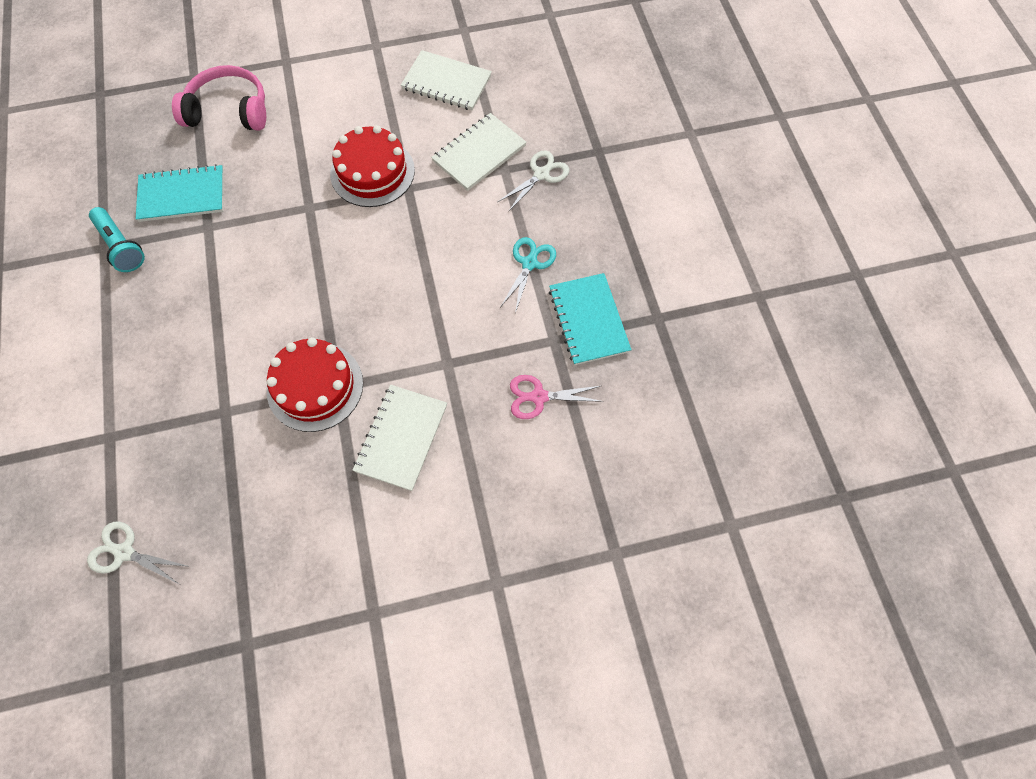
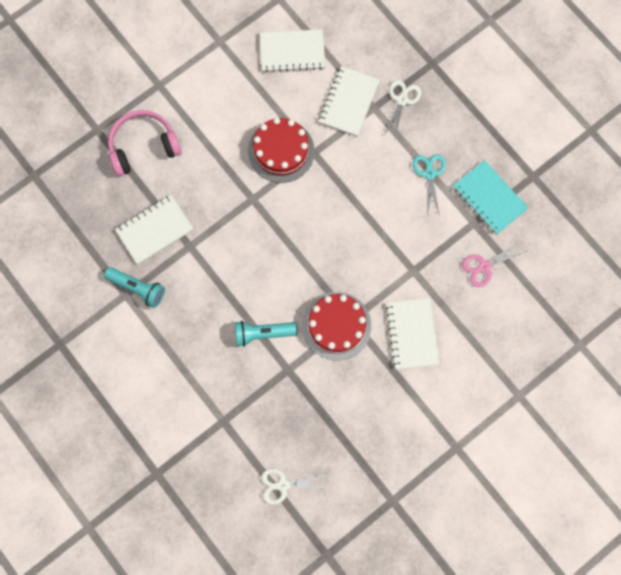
camera: 25 degrees left, 10 degrees up
turquoise notebook [136,164,224,222] -> white notebook [115,195,194,264]
none -> turquoise flashlight [235,321,297,347]

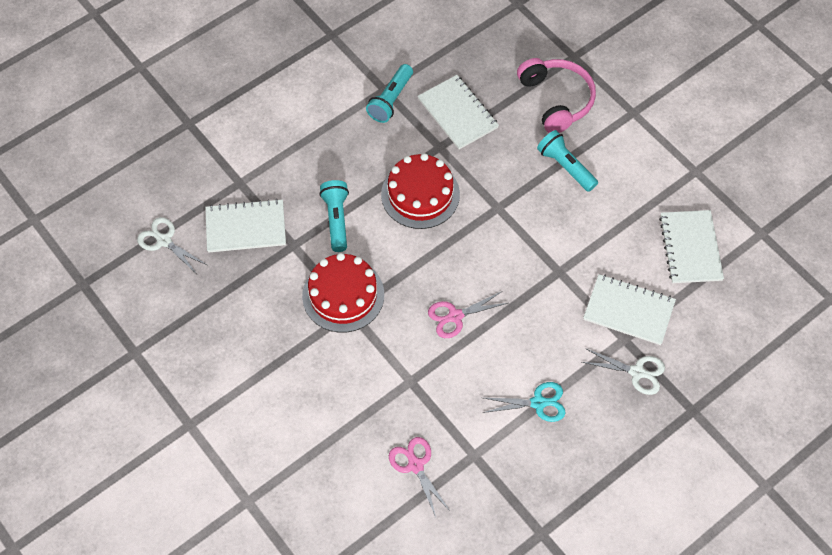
camera: 90 degrees right, 15 degrees down
red cake [248,118,315,183] -> red cake moved to [381,153,460,229]
white scissors [261,468,328,505] -> white scissors turned 45 degrees counterclockwise [137,217,207,274]
white notebook [386,298,440,369] -> white notebook moved to [205,199,286,253]
turquoise notebook [453,160,528,235] -> none
none -> pink scissors [428,291,508,338]
none -> turquoise flashlight [537,130,598,192]

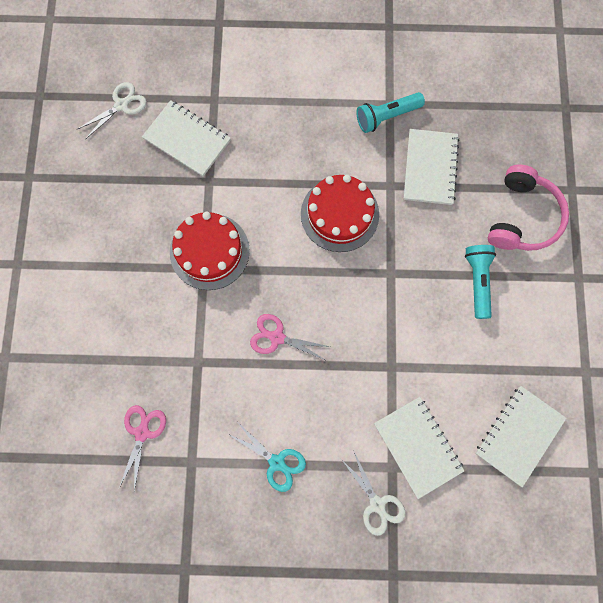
camera: 40 degrees right, 15 degrees up
white scissors [137,217,207,274] -> white scissors turned 60 degrees clockwise [78,82,147,140]
turquoise flashlight [319,180,349,252] -> none

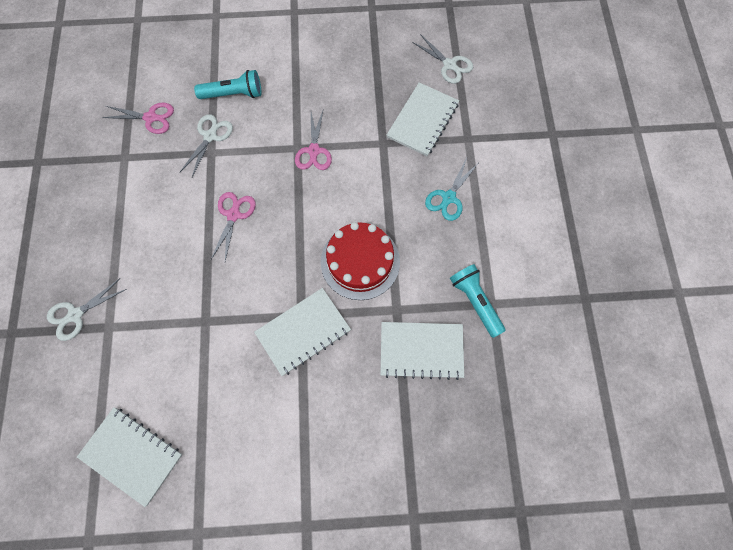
camera: 85 degrees right, 5 degrees down
red cake [170,212,250,290] -> pink scissors [295,108,332,170]
turquoise scissors [228,423,306,492] -> turquoise scissors moved to [425,158,477,221]
white notebook [374,397,464,499] -> white notebook moved to [254,288,351,376]
turquoise flashlight [465,245,496,319] -> turquoise flashlight moved to [194,70,261,99]
pink headphones [488,165,569,251] -> none
none -> white scissors [180,114,233,177]

